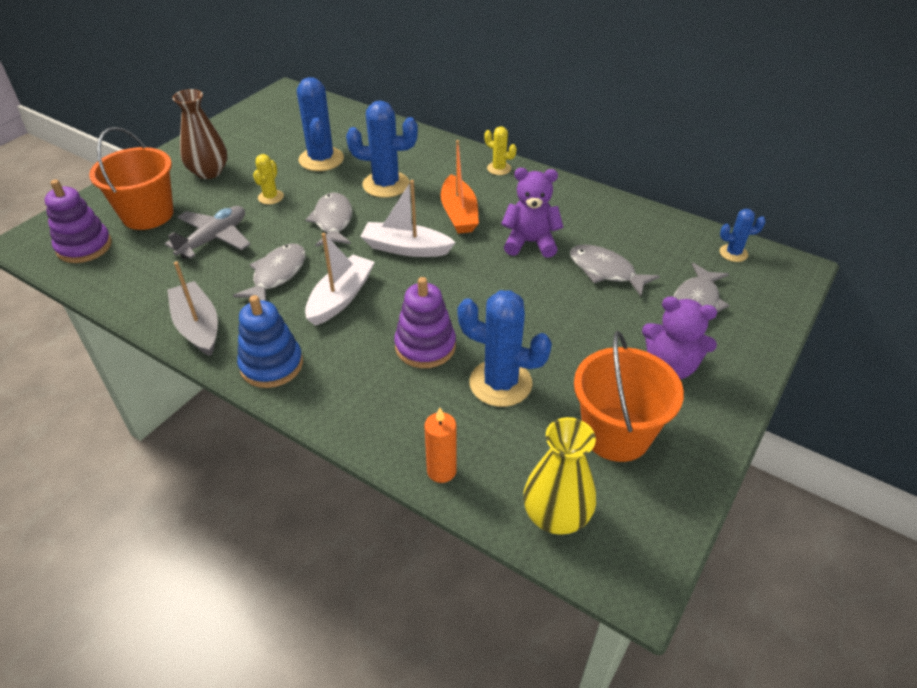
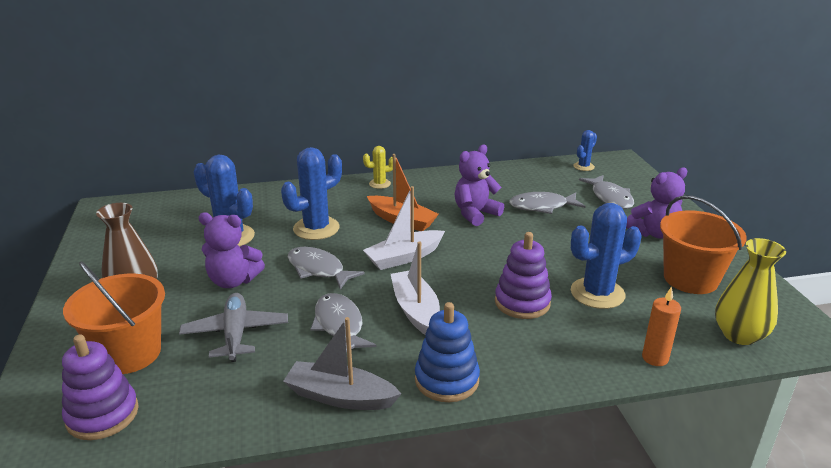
camera: 45 degrees left, 15 degrees down
yellow cactus [253,154,284,205] -> purple teddy bear [198,212,265,288]

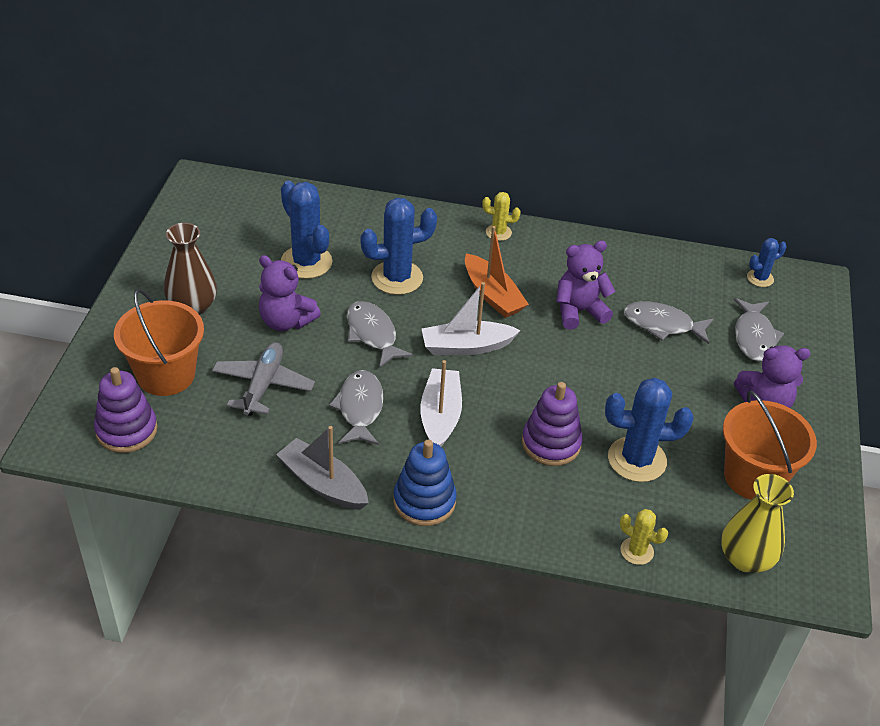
camera: 20 degrees right, 15 degrees up
orange candle [642,286,681,366] -> yellow cactus [620,509,668,565]

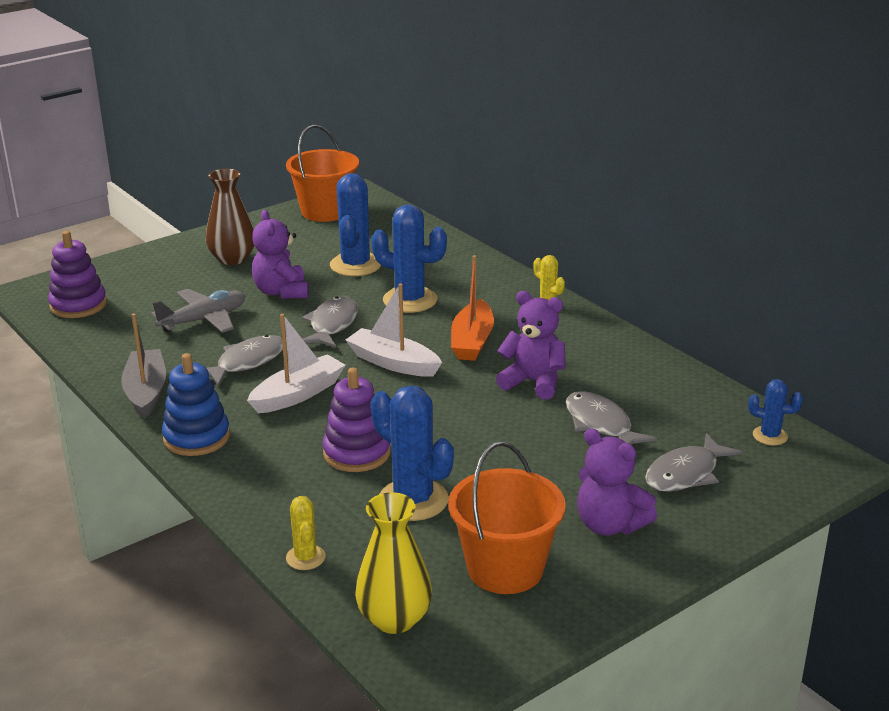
camera: 45 degrees right, 15 degrees down
orange bucket [114,289,204,396] -> orange bucket moved to [286,125,359,222]

